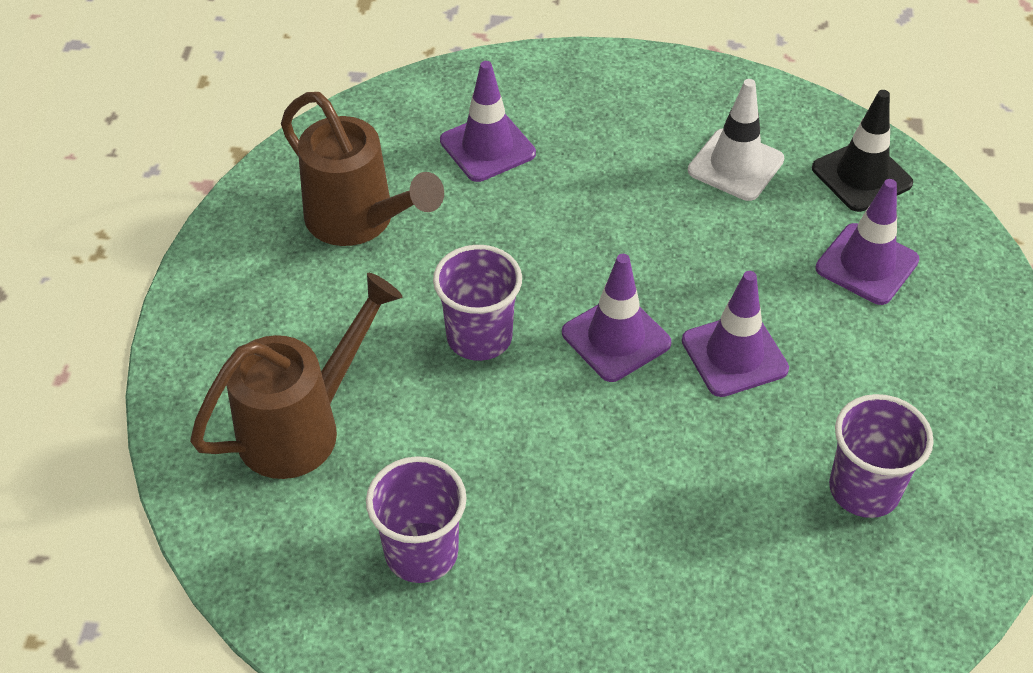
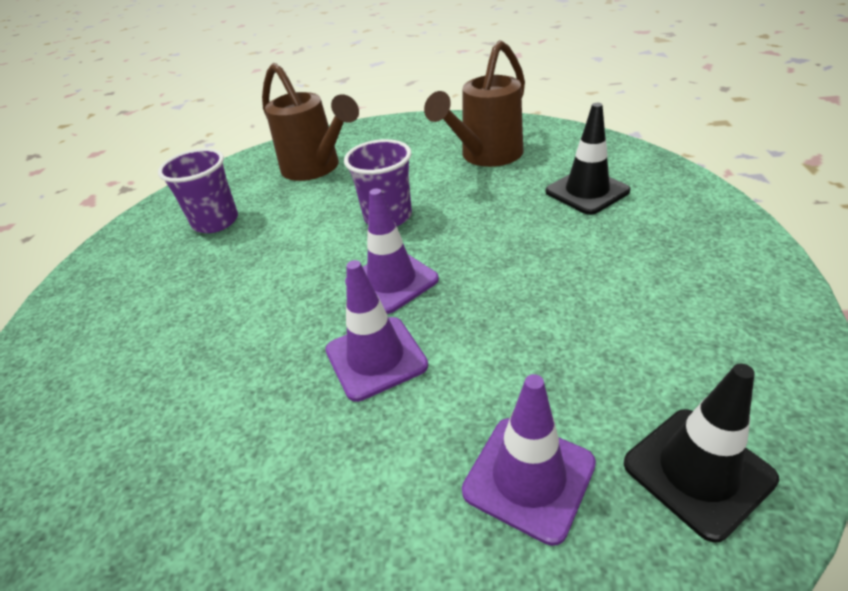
camera: 90 degrees right, 10 degrees down
purple traffic cone [440,61,536,182] -> black traffic cone [545,103,630,215]
white traffic cone [688,79,784,201] -> none
purple cup [829,394,934,518] -> none

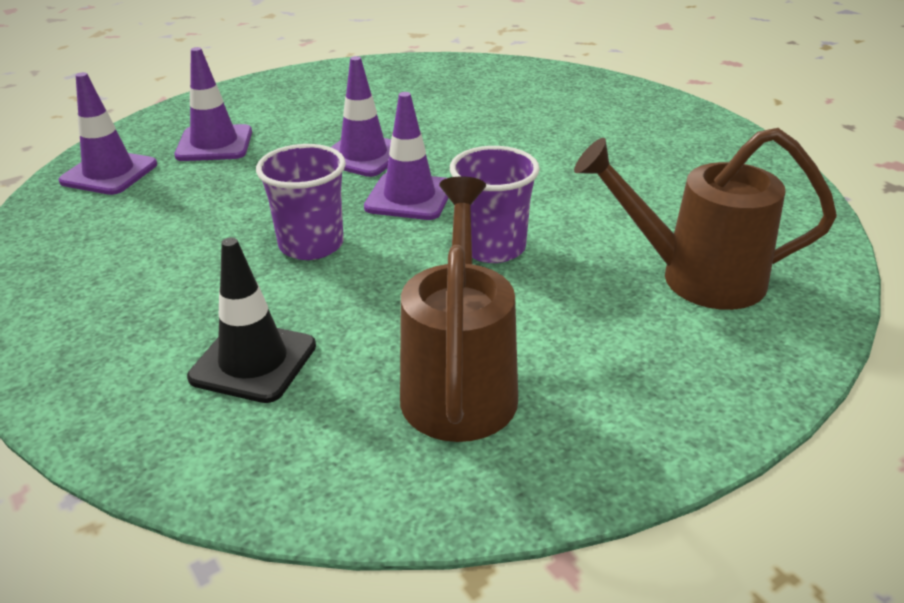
camera: 140 degrees right, 5 degrees down
purple cup [158,148,238,233] -> purple cup moved to [256,144,346,260]
black traffic cone [624,364,779,543] -> purple traffic cone [59,72,157,195]

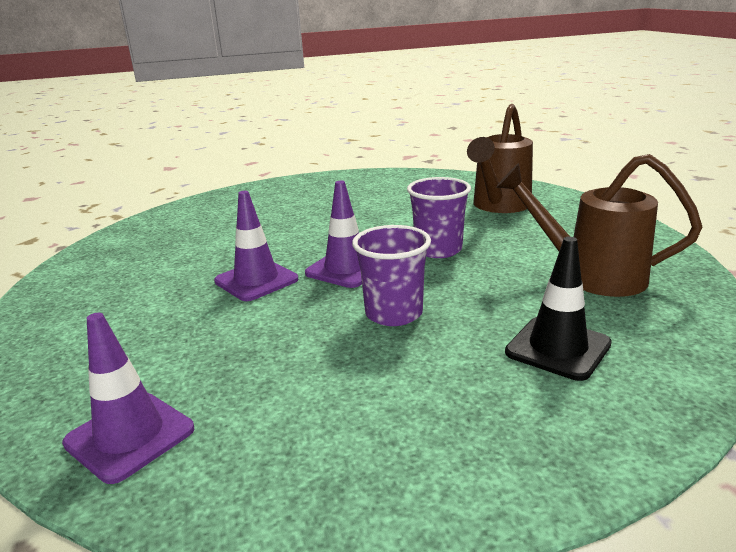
camera: 70 degrees left, 10 degrees down
purple traffic cone [174,47,252,161] -> none

